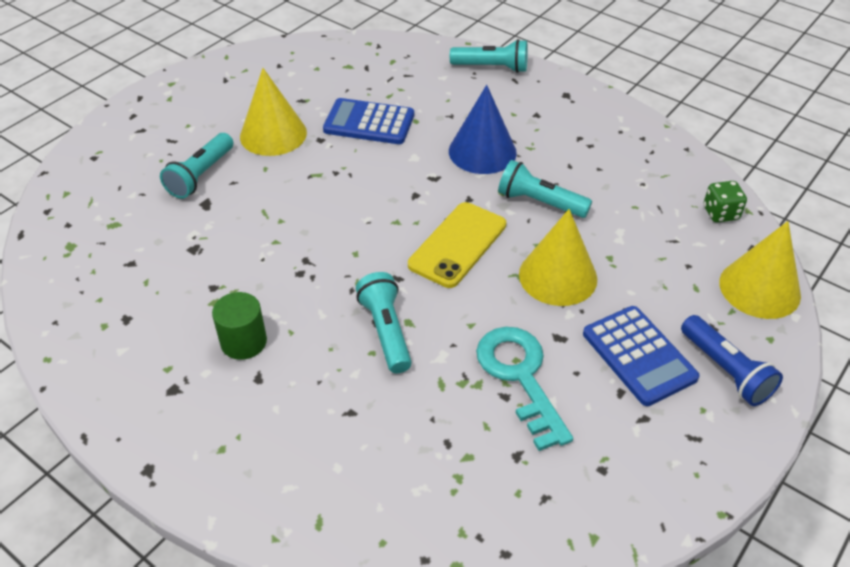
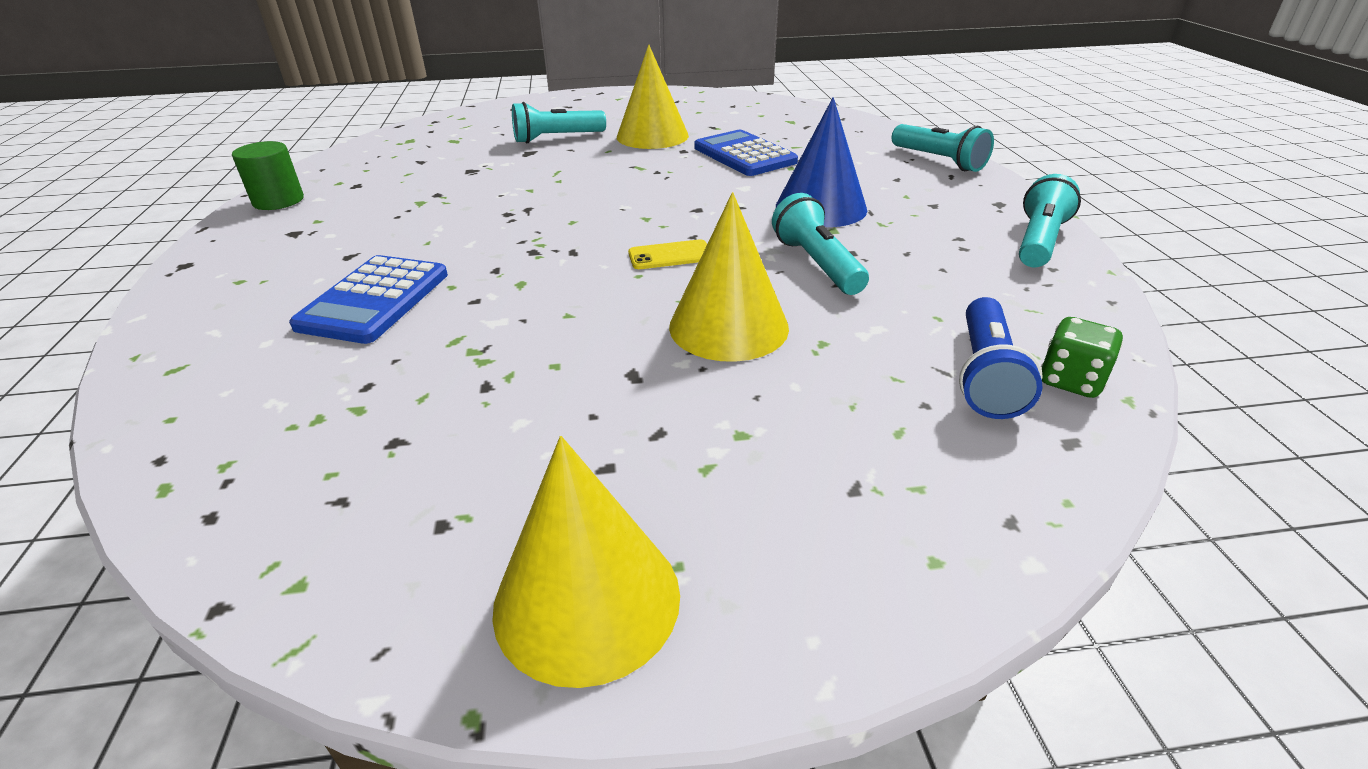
camera: 45 degrees right, 10 degrees down
green cylinder [212,292,267,360] -> green cylinder moved to [232,141,304,210]
turquoise flashlight [356,272,412,373] -> turquoise flashlight moved to [1019,174,1081,267]
yellow phone [408,202,506,288] -> yellow phone [628,239,707,269], size x0.54
turquoise key [476,327,573,451] -> none
blue calculator [583,306,699,406] -> blue calculator moved to [289,255,448,344]
blue flashlight [681,315,783,406] -> blue flashlight moved to [959,297,1043,419]
yellow cone [719,221,801,319] -> yellow cone moved to [492,436,680,688]

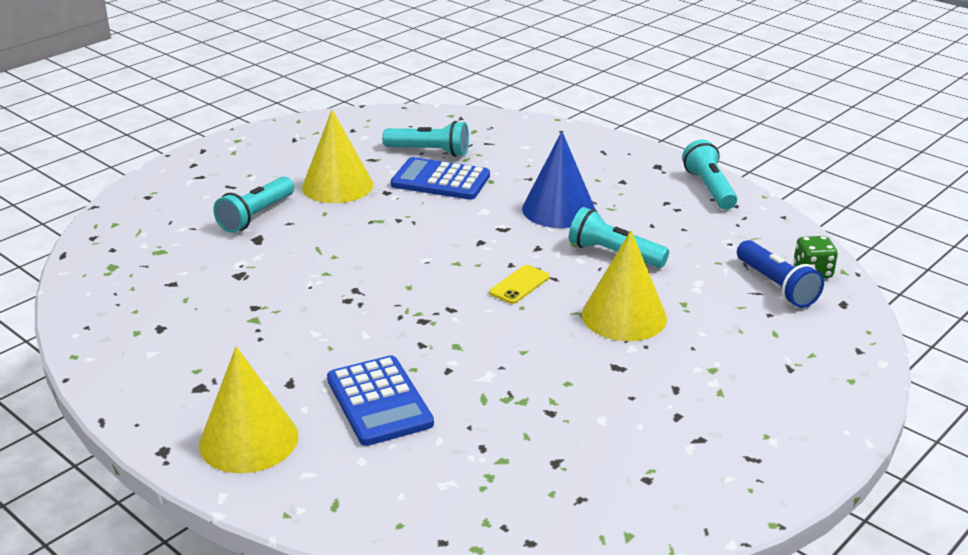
camera: 40 degrees left, 5 degrees down
green cylinder [232,141,304,210] -> none
yellow cone [492,436,680,688] -> yellow cone moved to [199,347,298,473]
turquoise flashlight [891,124,994,172] -> turquoise flashlight moved to [382,121,469,157]

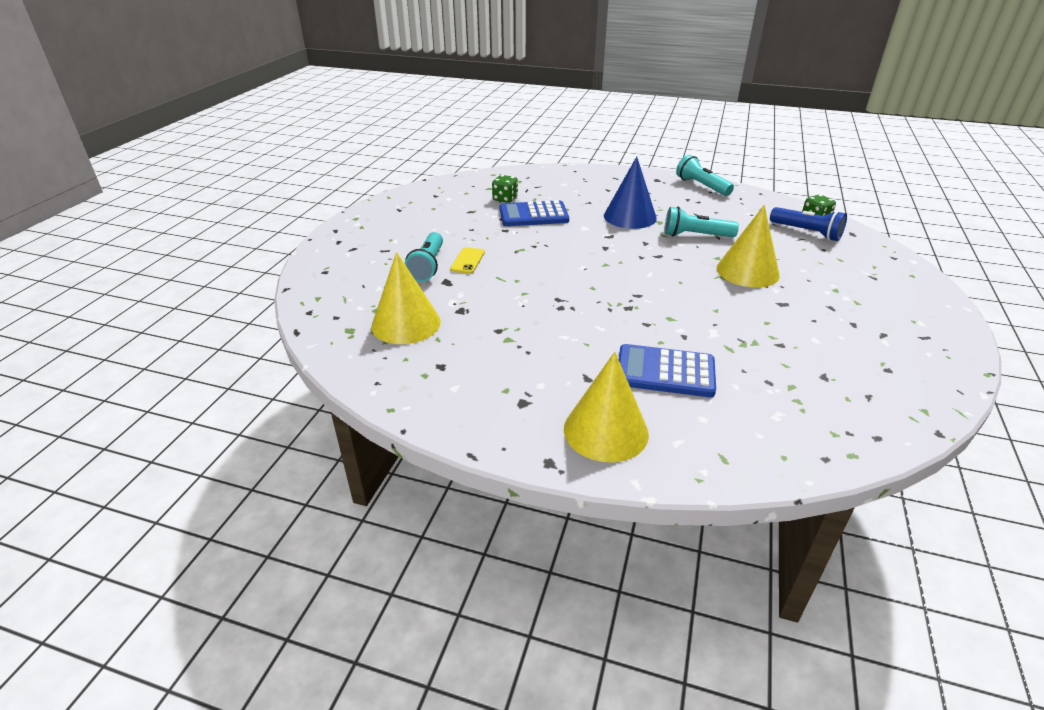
camera: 25 degrees left, 5 degrees up
yellow cone [302,110,373,203] -> yellow cone moved to [371,252,441,344]
blue calculator [327,355,434,446] -> blue calculator turned 150 degrees clockwise [619,344,716,397]
turquoise flashlight [382,121,469,157] -> green dice [492,175,518,203]
yellow phone [489,265,550,304] -> yellow phone moved to [450,247,485,274]

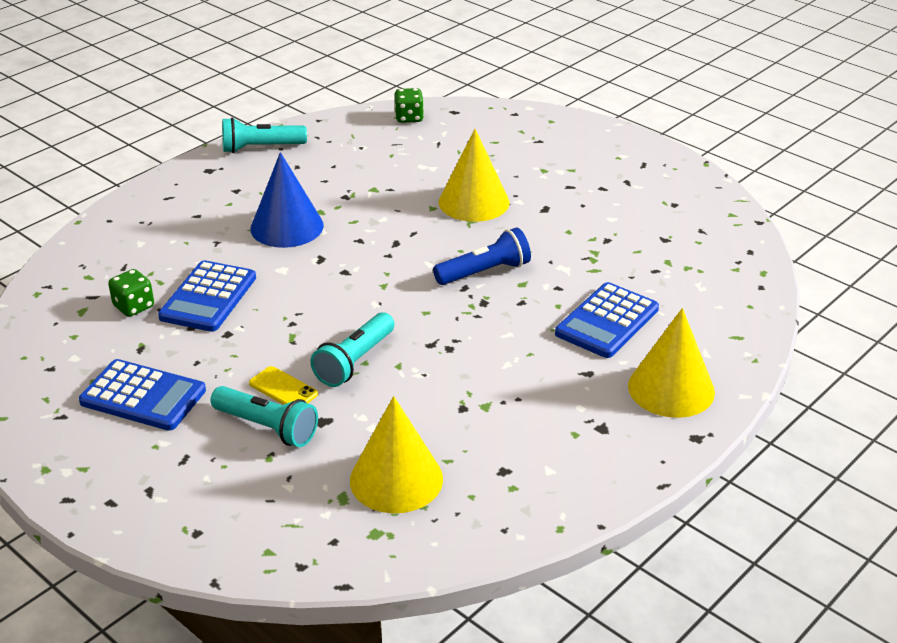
camera: 65 degrees left, 0 degrees up
turquoise flashlight [664,207,739,237] -> turquoise flashlight moved to [310,312,395,387]
blue flashlight [770,207,847,241] -> blue flashlight moved to [433,227,531,285]
none -> blue calculator [79,359,206,431]

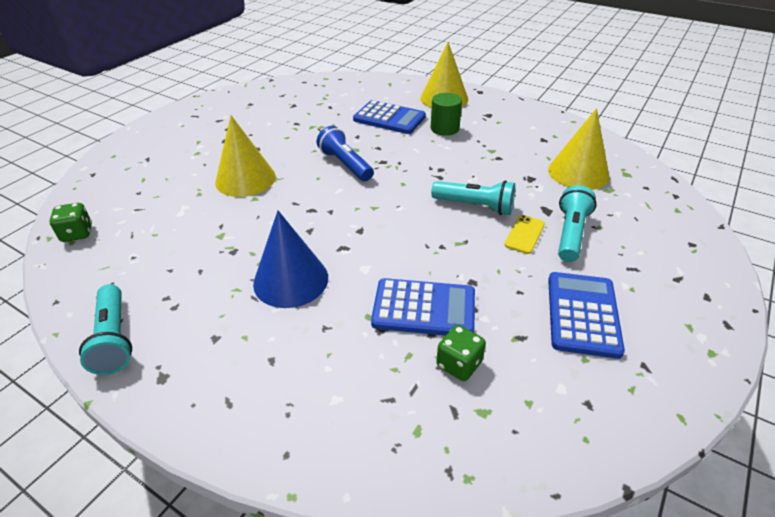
camera: 100 degrees left, 5 degrees up
none -> green cylinder [431,93,462,136]

